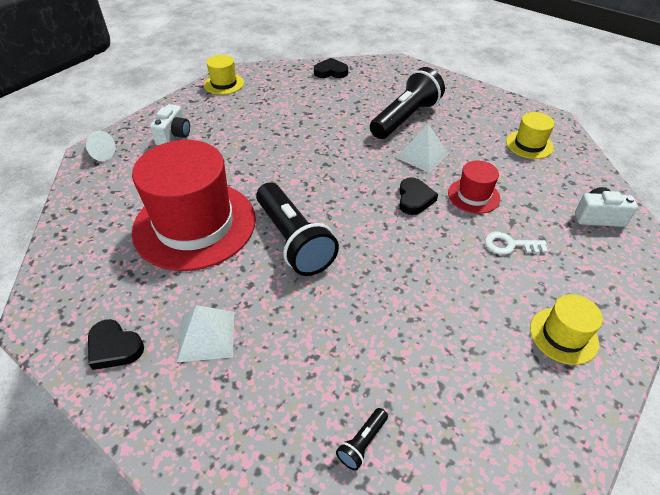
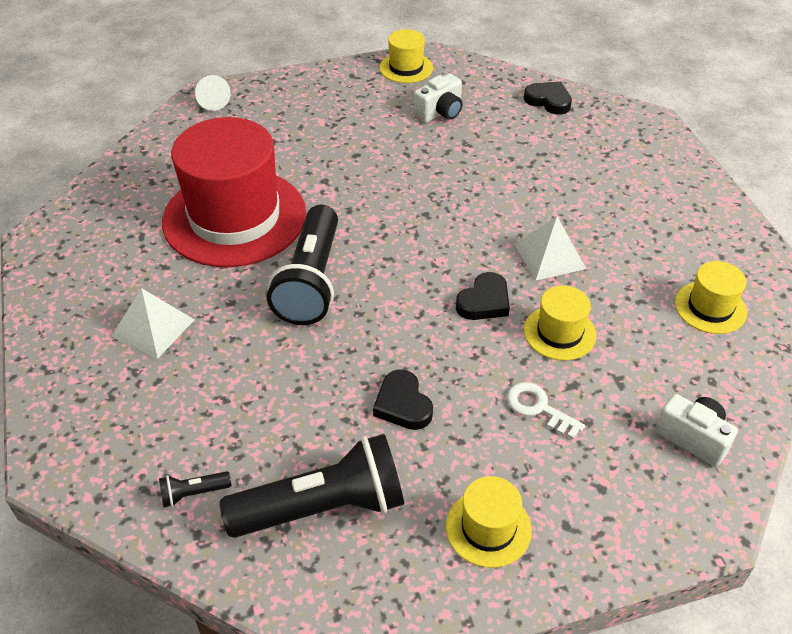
camera: 35 degrees right, 0 degrees up
black heart [88,319,144,370] -> black heart moved to [373,369,433,430]
white camera [150,104,190,145] -> white camera moved to [414,74,463,123]
black flashlight [370,67,445,139] -> black flashlight moved to [220,434,404,538]
red hat [448,161,500,214] -> yellow hat [524,285,597,361]

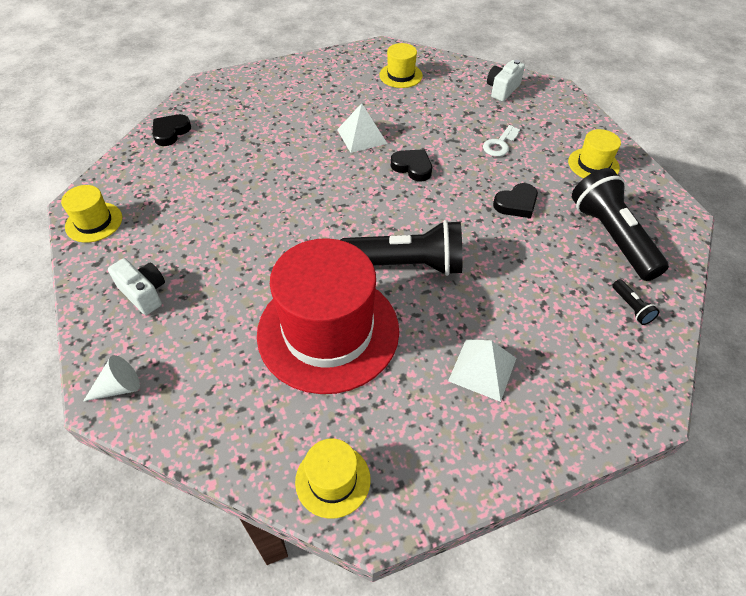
camera: 95 degrees left, 5 degrees up
white camera [414,74,463,123] -> white camera moved to [108,258,165,315]
yellow hat [524,285,597,361] -> yellow hat moved to [295,438,371,519]

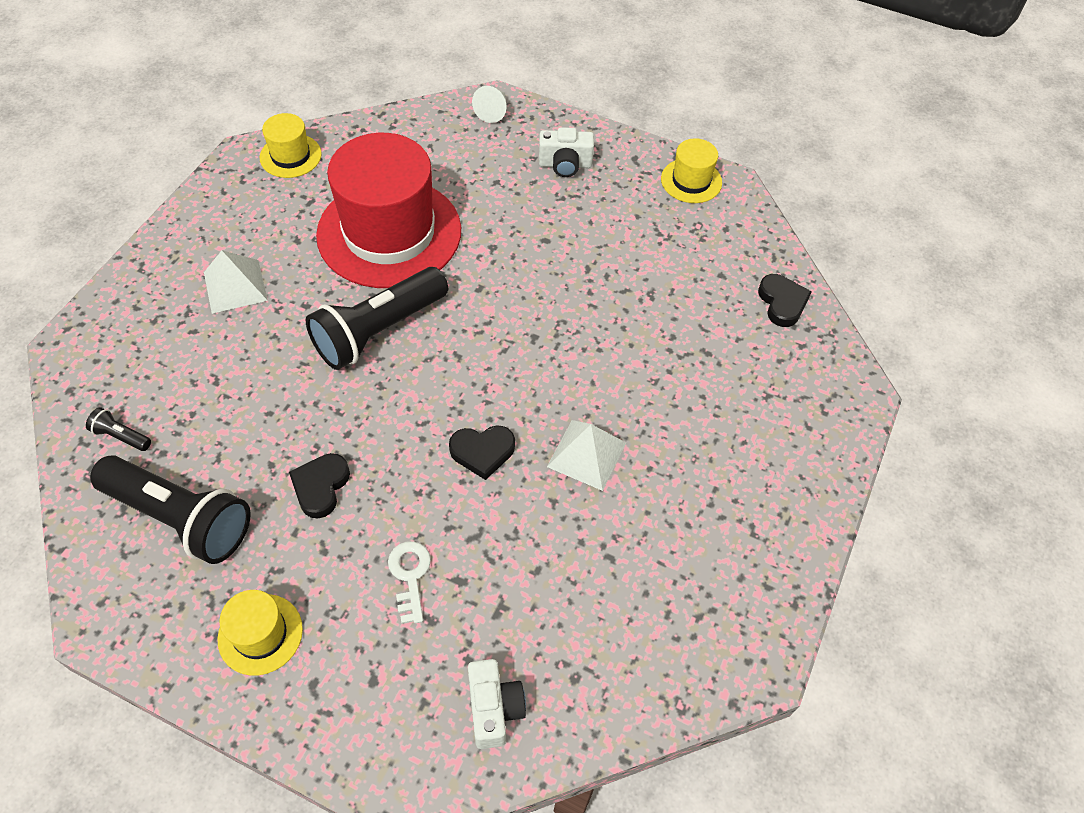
camera: 135 degrees right, 5 degrees up
yellow hat [379,43,423,88] -> none

